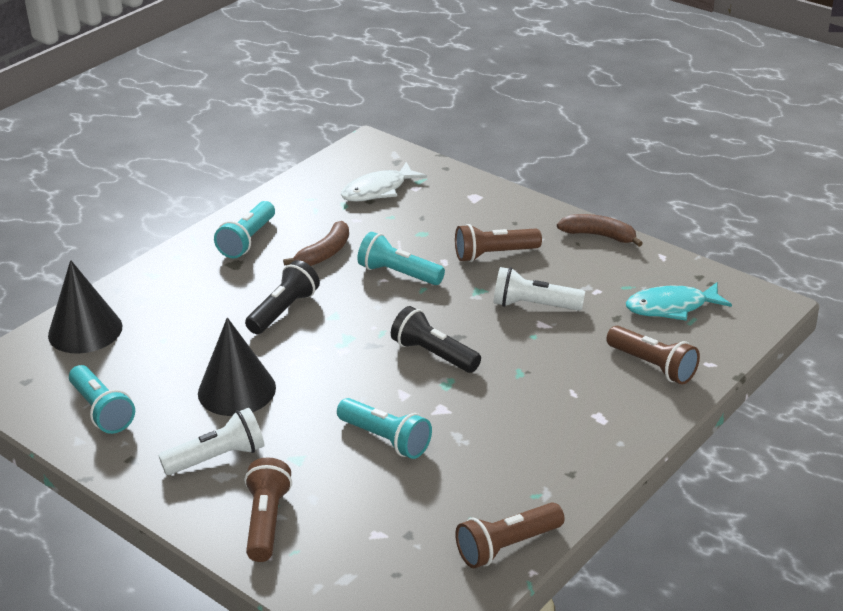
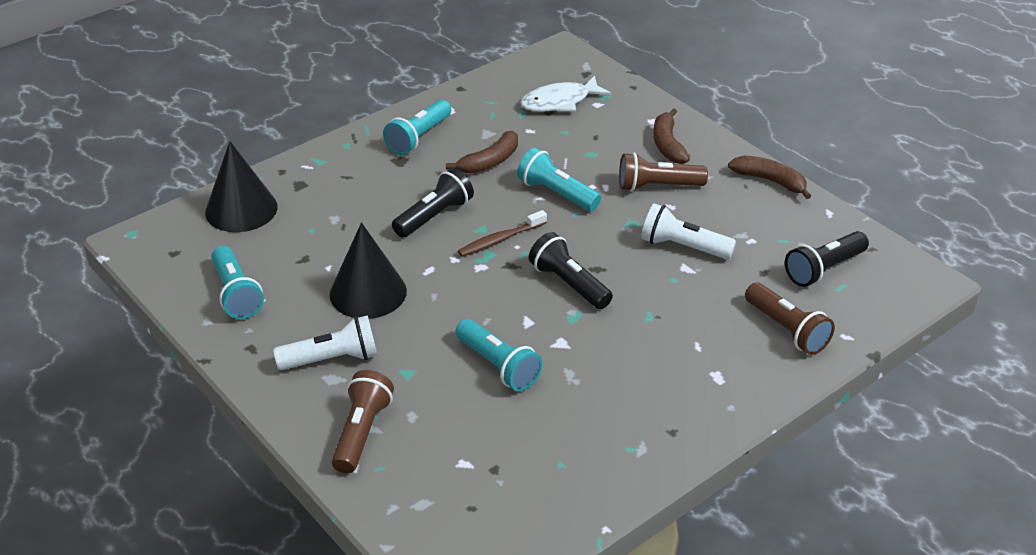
camera: 10 degrees right, 5 degrees up
brown flashlight [455,502,565,568] -> none
turquoise fish [626,282,732,321] -> black flashlight [785,231,869,287]
none -> brown toothbrush [458,210,547,257]
none -> brown banana [653,108,690,164]

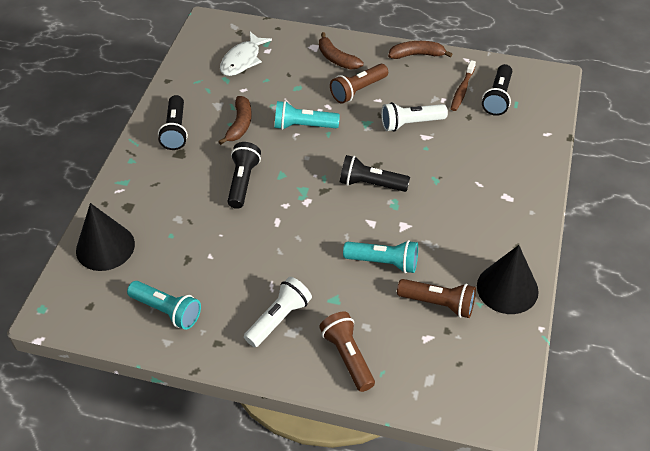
camera: 35 degrees left, 10 degrees up
black cone [330,222,407,319] -> black cone moved to [477,245,539,314]
turquoise flashlight [383,100,451,155] -> black flashlight [158,95,188,150]
brown toothbrush [458,210,547,257] -> brown toothbrush moved to [451,60,476,111]
brown flashlight [745,283,835,355] -> brown flashlight moved to [397,279,476,318]

